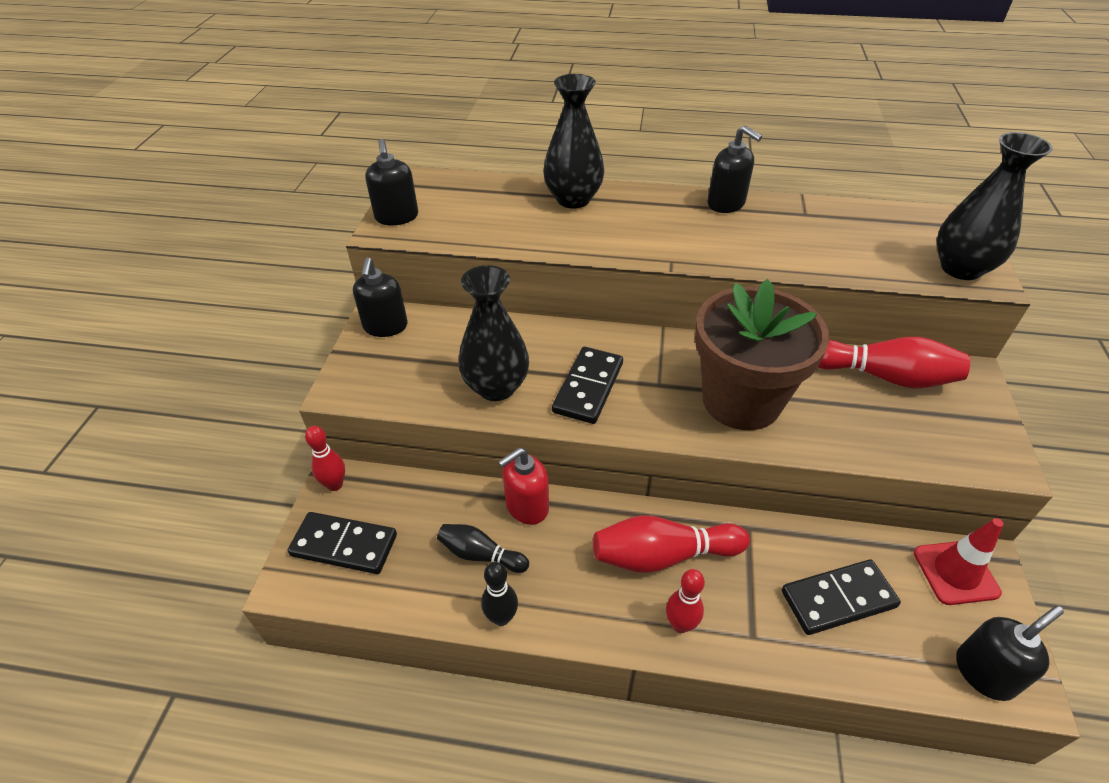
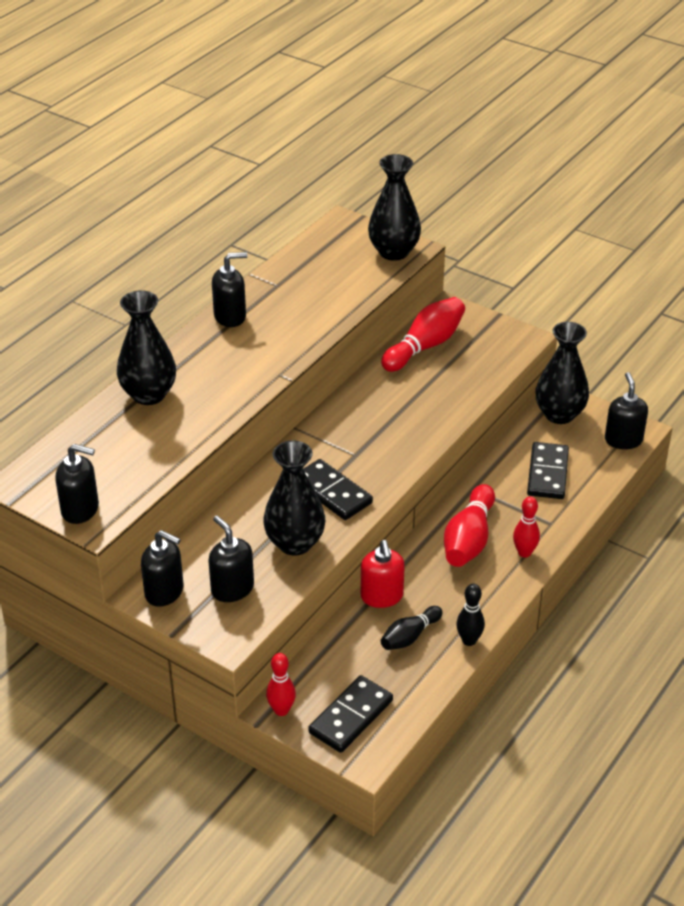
camera: 65 degrees left, 5 degrees down
brown flower pot [695,279,829,430] -> none
red traffic cone [914,518,1003,605] -> black vase [536,322,589,424]
none -> black soap dispenser [208,516,254,602]

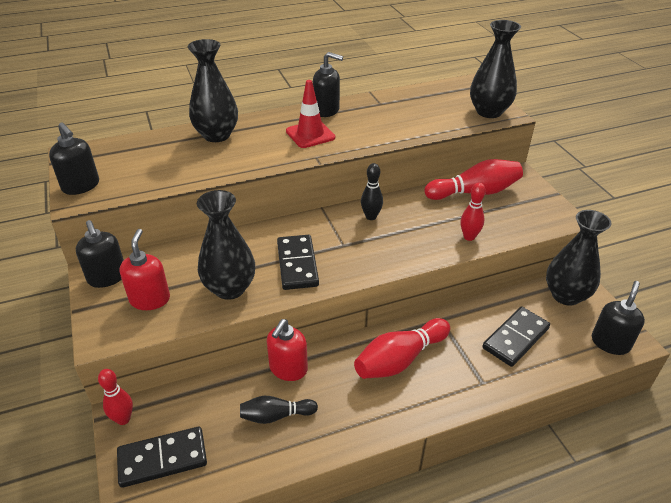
camera: 35 degrees right, 0 degrees up
black soap dispenser [208,516,254,602] -> red soap dispenser [119,229,170,310]
black bowling pin [456,584,485,646] -> black bowling pin moved to [361,163,383,220]
red bowling pin [513,496,540,558] -> red bowling pin moved to [460,183,486,241]
none -> red traffic cone [286,80,335,148]

